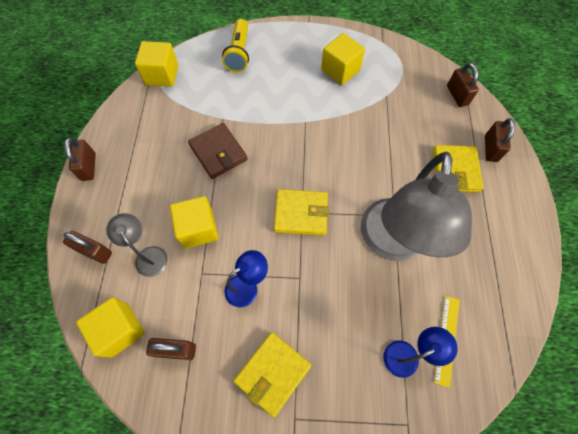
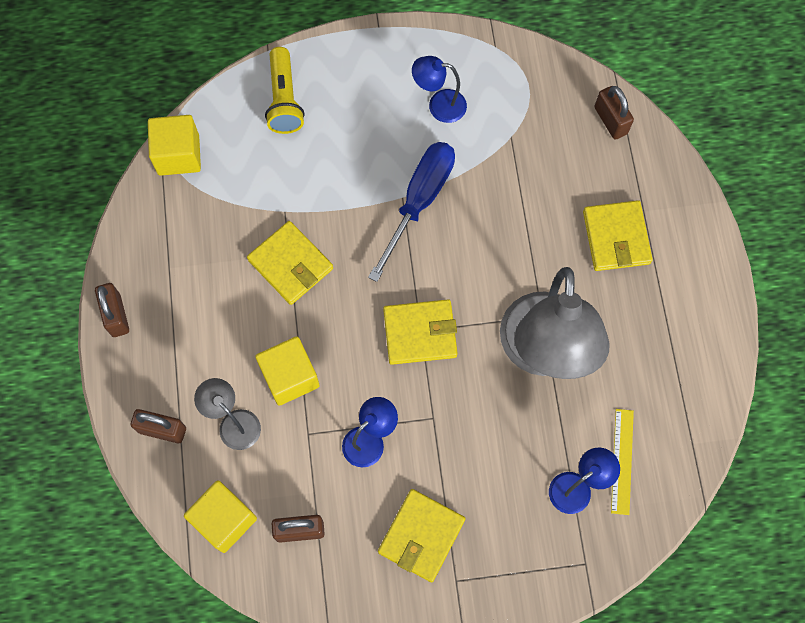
camera: 10 degrees left, 5 degrees up
brown wallet [188,123,247,179] -> yellow wallet [247,221,333,305]
yellow cube [321,33,365,85] -> blue lamp [412,56,467,123]
brown padlock [485,118,515,162] -> none
none -> blue screwdriver [368,142,455,282]

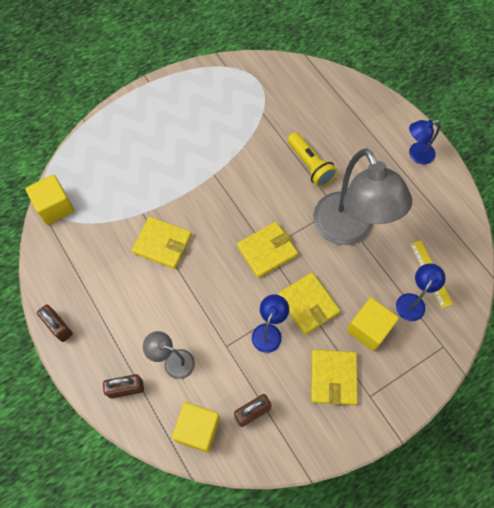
camera: 25 degrees left, 5 degrees down
yellow cube [255,336,320,406] -> yellow cube moved to [347,298,399,351]
yellow flashlight [265,47,305,134] -> yellow flashlight moved to [287,132,337,187]
blue screwdriver [368,142,455,282] -> none
blue lamp [412,56,467,123] -> blue lamp moved to [409,120,440,164]
yellow wallet [583,200,653,271] -> yellow wallet moved to [278,272,340,335]
brown padlock [594,86,634,140] -> none

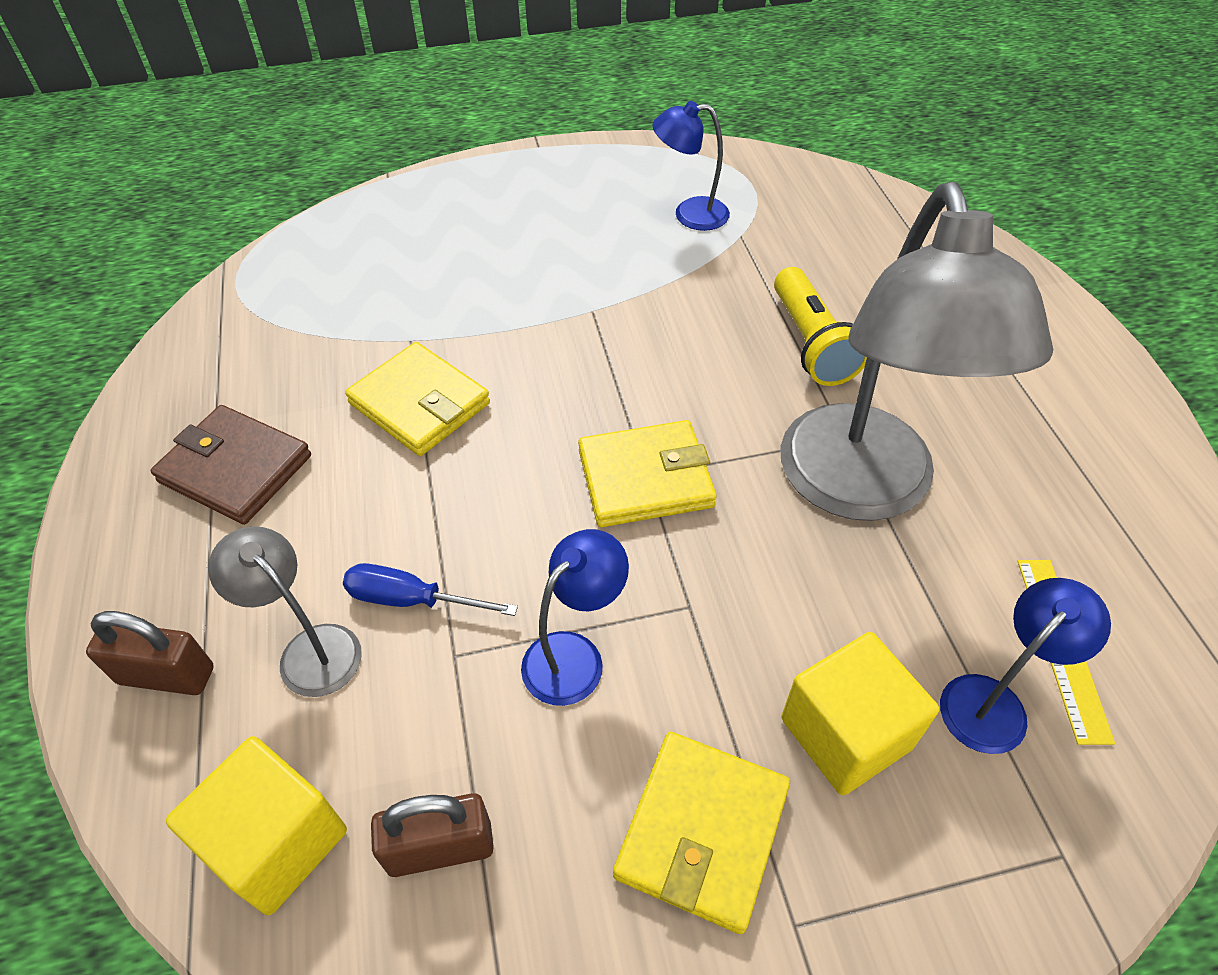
camera: 20 degrees right, 15 degrees down
yellow cube [25,175,74,225] -> none
brown padlock [37,305,73,342] -> none
yellow wallet [278,272,340,335] -> none
blue lamp [409,120,440,164] -> blue lamp moved to [652,101,730,231]
none -> brown wallet [151,405,311,525]
none -> blue screwdriver [343,563,518,616]

